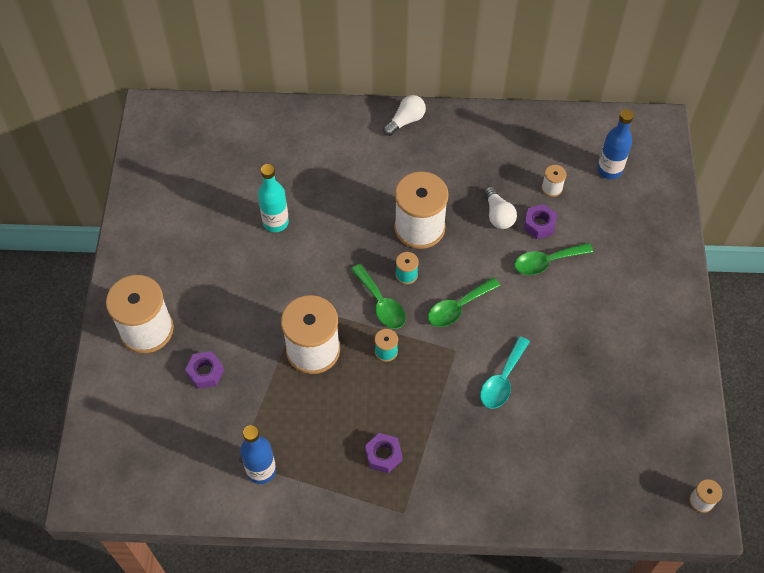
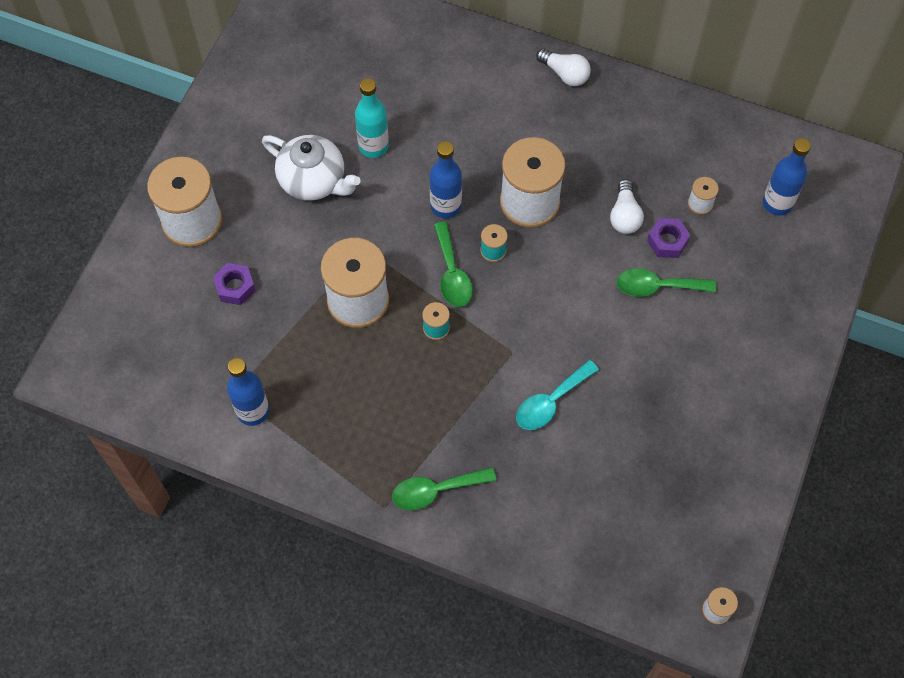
camera: 20 degrees right, 5 degrees up
purple nut [365,433,402,473] -> none
white light bulb [383,95,426,136] -> white light bulb turned 60 degrees clockwise [536,49,591,86]
green spoon [428,277,500,327] -> green spoon moved to [392,467,497,510]
none -> white teapot [262,135,360,201]
none -> blue bottle [430,141,462,218]

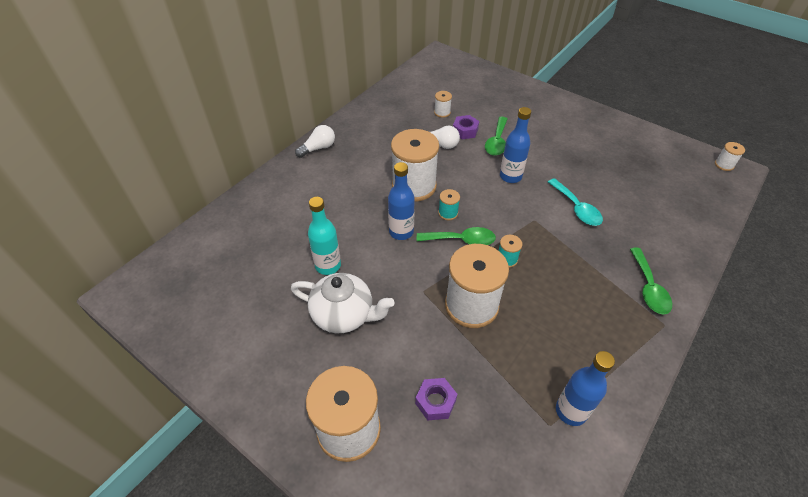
camera: 75 degrees left, 15 degrees down
white teapot [262,135,360,201] -> white teapot turned 60 degrees clockwise [291,273,395,333]
blue bottle [763,138,811,216] -> blue bottle moved to [500,107,531,183]

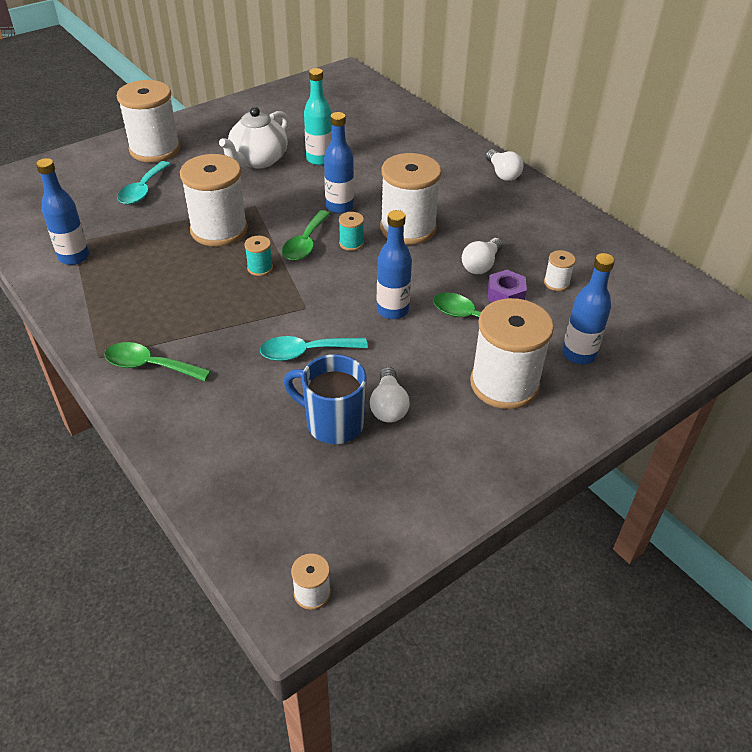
camera: 105 degrees right, 5 degrees down
purple nut [415,378,457,420] -> turquoise spoon [117,161,171,205]
none -> blue mug [284,354,367,444]
none -> white light bulb [370,367,409,423]
none -> white spool [470,298,554,409]
none -> blue bottle [562,253,615,364]

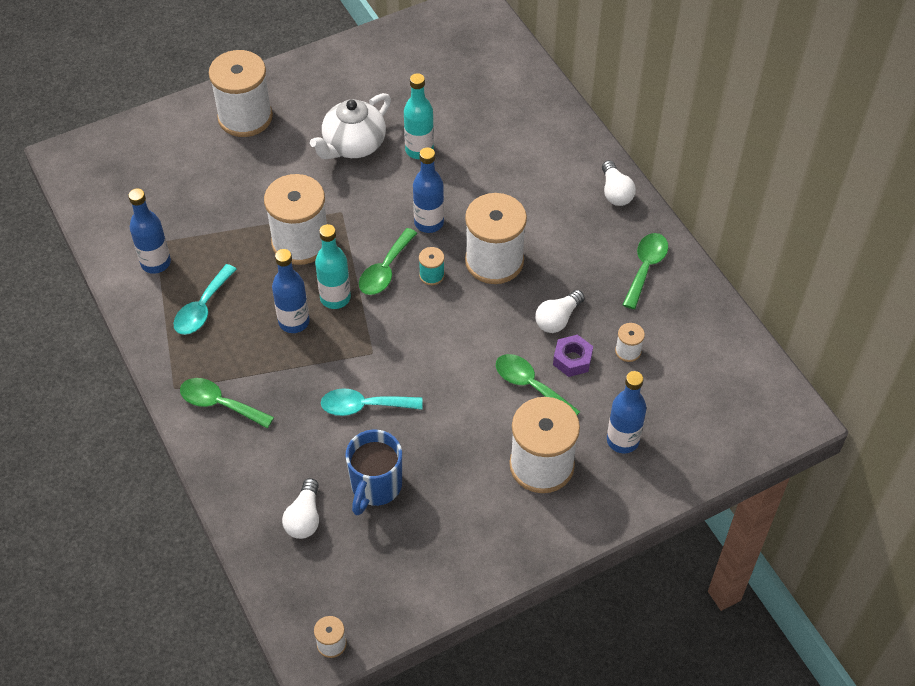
camera: 10 degrees right, 10 degrees up
turquoise spoon [117,161,171,205] -> turquoise spoon moved to [174,264,237,335]
turquoise spool [244,236,273,276] -> turquoise bottle [315,224,351,309]
blue mug [284,354,367,444] -> blue mug turned 105 degrees counterclockwise [345,430,402,515]
white light bulb [370,367,409,423] -> white light bulb moved to [282,478,319,539]
blue bottle [377,210,412,319] -> blue bottle moved to [272,249,309,333]
none -> green spoon [623,233,668,309]

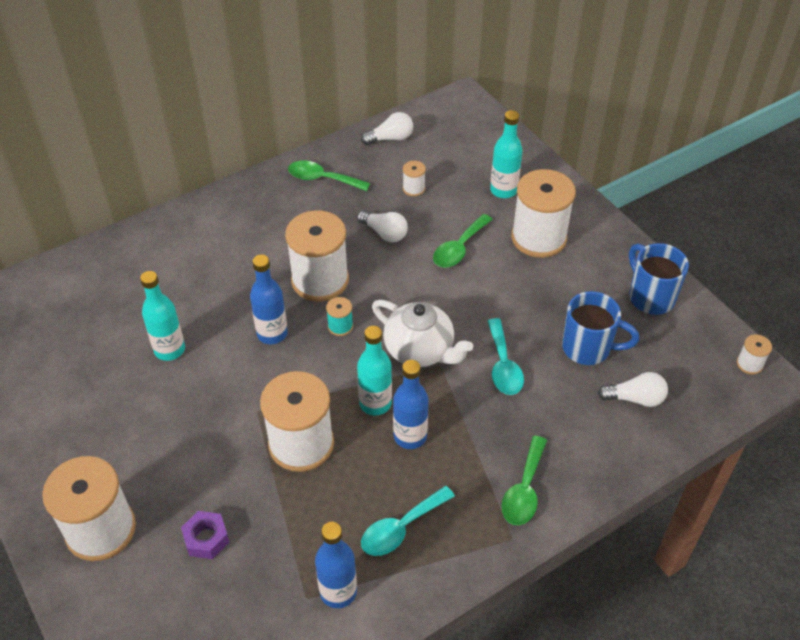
camera: 95 degrees left, 5 degrees down
turquoise spoon [174,264,237,335] -> turquoise spoon turned 120 degrees clockwise [361,486,455,556]
white teapot [310,93,391,159] -> white teapot moved to [372,300,473,367]
green spoon [359,228,417,295] -> none
purple nut [553,335,593,377] -> purple nut moved to [181,511,229,559]
white light bulb [602,161,636,206] -> white light bulb moved to [361,112,413,145]
blue bottle [607,371,646,454] -> turquoise bottle [490,110,522,198]
none -> blue mug [629,243,689,315]

